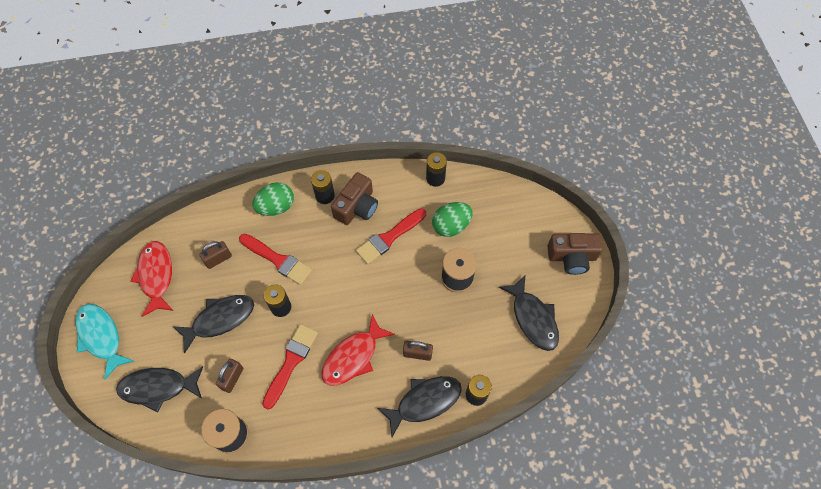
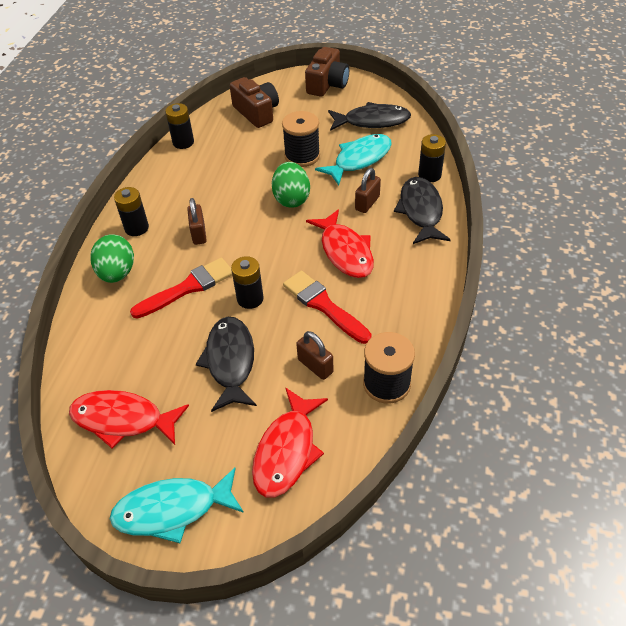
camera: 65 degrees left, 15 degrees down
black fish [116,366,204,413] -> red fish [252,388,328,498]
brown padlock [199,241,232,269] -> brown padlock moved to [187,198,207,245]
brown camera [331,172,378,225] -> brown camera moved to [230,77,279,128]
red brush [356,208,426,264] -> none
green egg [432,202,472,237] -> green egg moved to [272,162,310,208]
none -> turquoise fish [315,134,392,186]

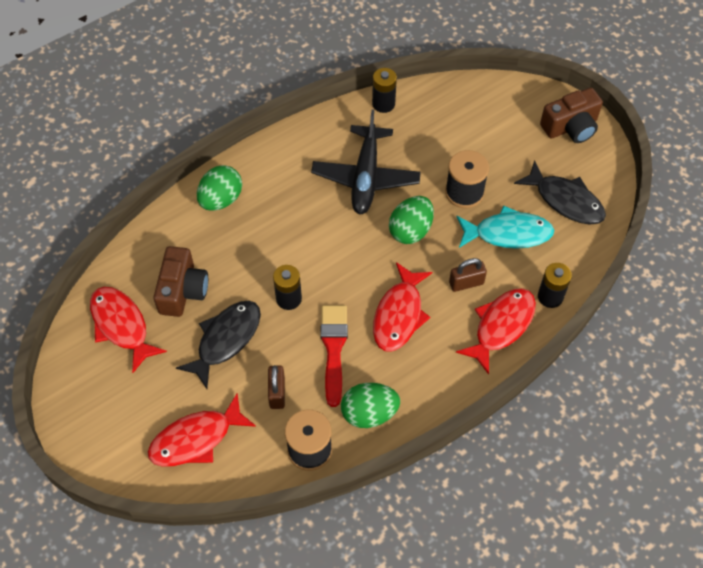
camera: 40 degrees right, 10 degrees up
turquoise fish [110,467,244,543] -> none
black battery [114,187,149,236] -> none
red brush [130,258,232,319] -> none
brown padlock [187,198,207,245] -> none
brown camera [230,77,279,128] -> brown camera moved to [153,246,208,317]
black fish [394,177,451,244] -> red fish [456,288,536,375]
none -> black plane [311,110,421,214]
none -> green egg [341,383,400,428]

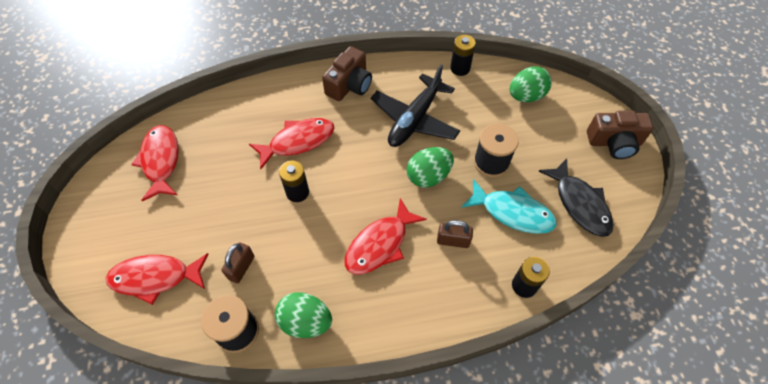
camera: 25 degrees right, 0 degrees up
brown camera [153,246,208,317] -> brown camera moved to [322,46,372,101]
black fish [176,300,261,389] -> none
green egg [197,165,242,211] -> green egg moved to [510,66,552,102]
red brush [320,305,348,407] -> none
red fish [456,288,536,375] -> red fish moved to [249,118,335,169]

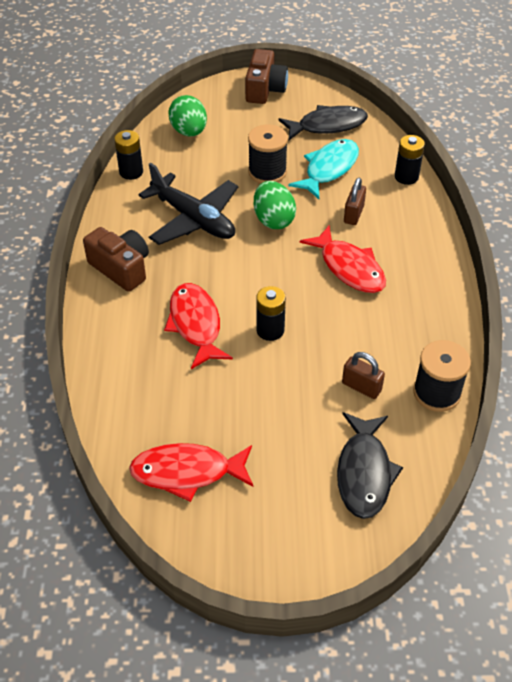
camera: 80 degrees left, 10 degrees down
red fish [106,253,208,305] -> black fish [337,412,403,519]
green egg [275,292,332,338] -> none

